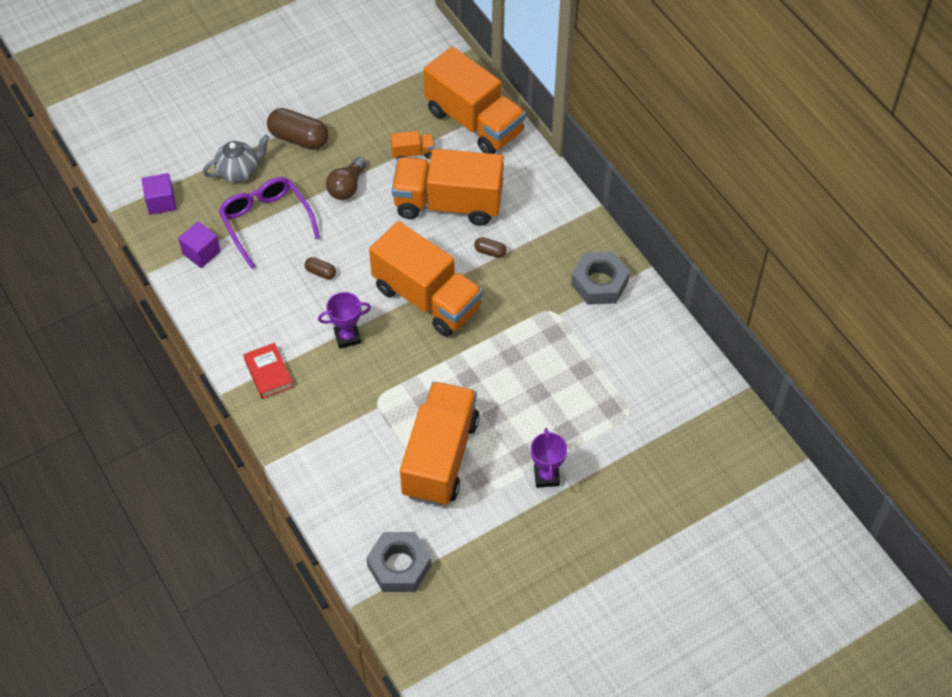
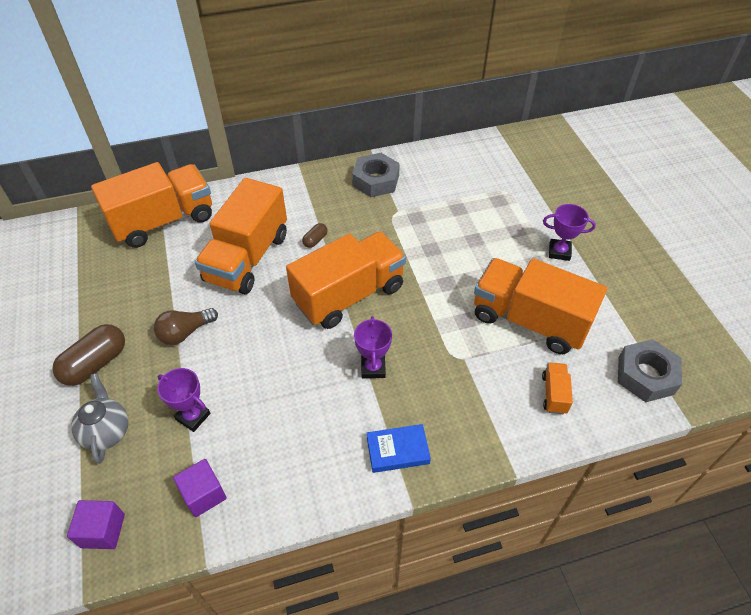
camera: 75 degrees left, 5 degrees down
purple glasses [218,177,320,269] -> purple trophy [157,368,211,432]
red book [243,343,293,399] -> blue book [367,424,431,473]
brown capsule [305,257,336,279] -> none
brown light bulb [326,157,366,200] -> brown light bulb turned 105 degrees clockwise [154,308,218,345]
orange truck [390,131,435,160] -> orange truck moved to [542,362,573,414]

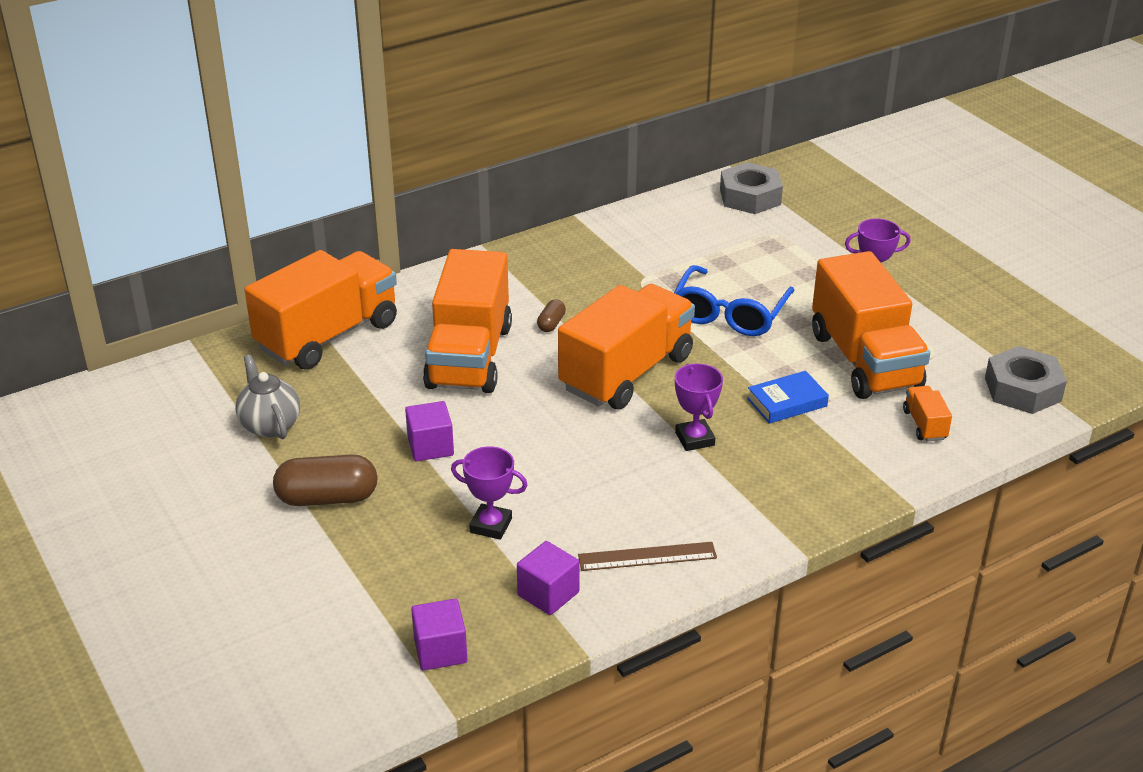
camera: 15 degrees left, 15 degrees down
brown capsule [52,324,125,386] -> brown capsule turned 60 degrees clockwise [273,454,378,506]
grey teapot [71,373,129,464] -> grey teapot moved to [236,355,300,440]
brown light bulb [154,308,218,345] -> purple cube [405,401,454,461]
grey nut [352,153,400,197] -> grey nut moved to [720,162,783,214]
blue book [367,424,431,473] -> blue book moved to [747,371,829,424]
orange truck [474,258,607,354] -> orange truck turned 120 degrees counterclockwise [812,251,930,399]
none -> brown ruler [578,542,717,571]
none -> blue glasses [674,265,794,336]

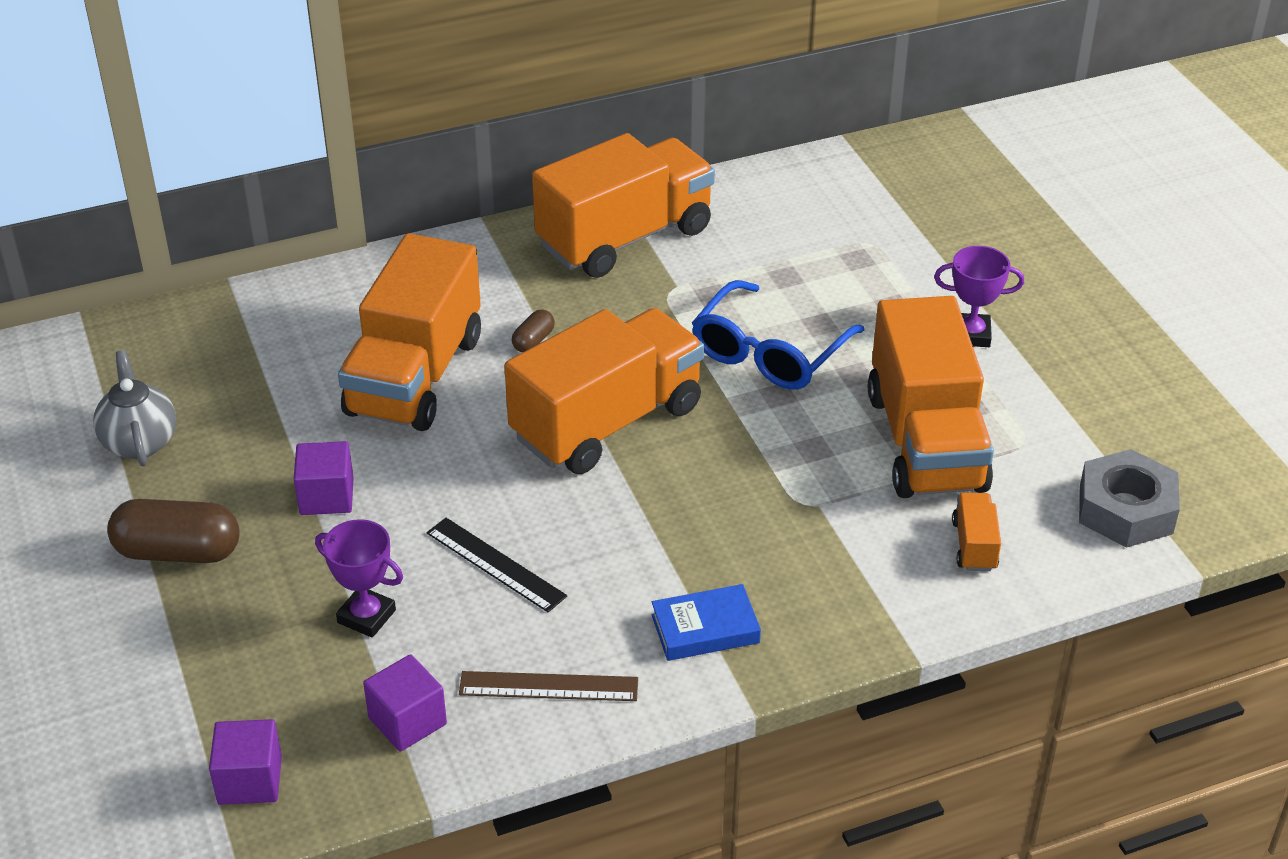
camera: 10 degrees right, 5 degrees up
orange truck [245,250,397,370] -> orange truck moved to [532,133,715,278]
purple trophy [675,364,723,451] -> none
grey nut [720,162,783,214] -> none
blue book [747,371,829,424] -> blue book moved to [651,584,761,661]
none -> black ruler [427,518,567,612]

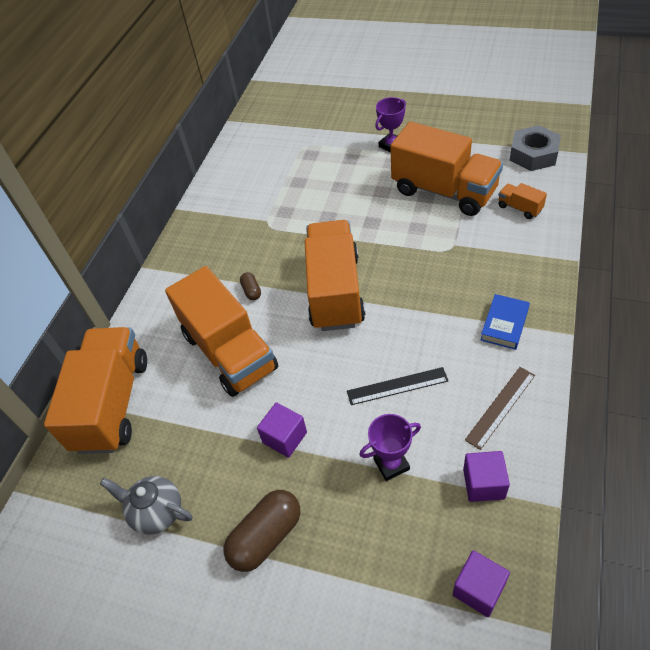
camera: 45 degrees left, 10 degrees up
orange truck [532,133,715,278] -> orange truck moved to [44,327,147,454]
blue glasses [692,280,864,390] -> none

